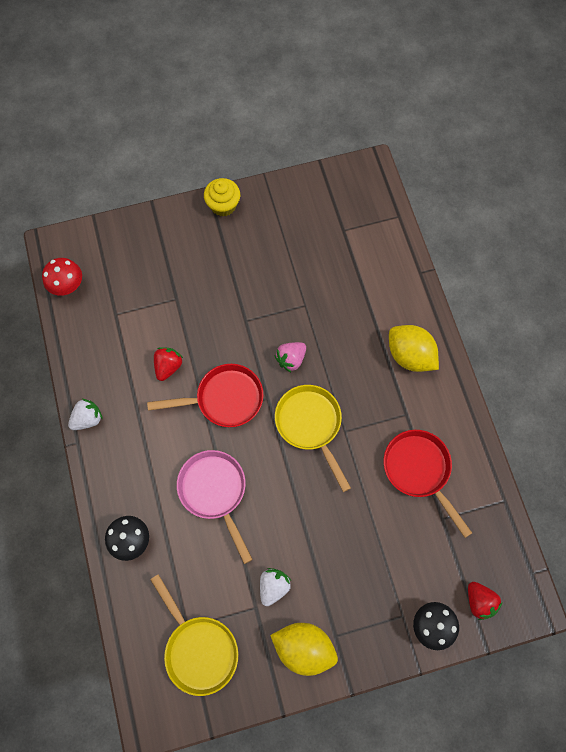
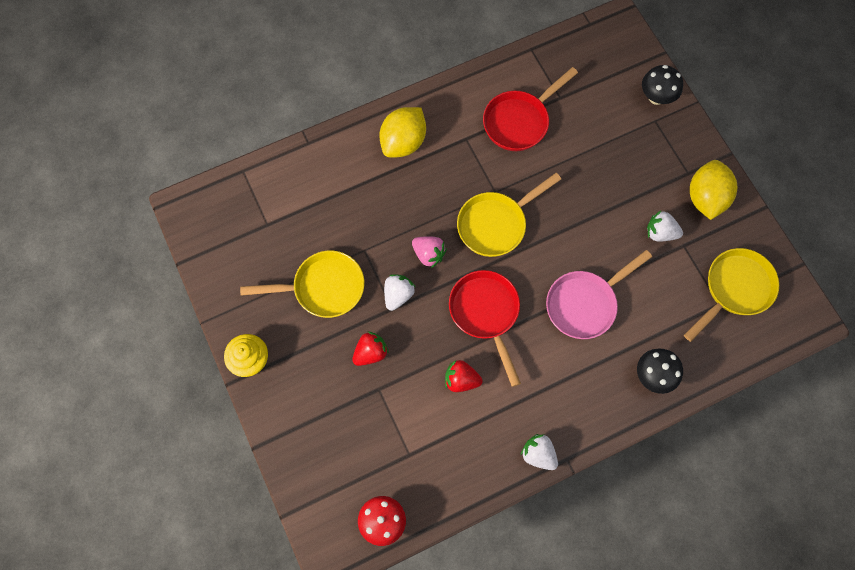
camera: 100 degrees left, 0 degrees up
red strawberry [468,582,502,620] -> red strawberry moved to [352,331,389,366]
none -> yellow pan [240,251,364,318]
none -> white strawberry [384,274,415,311]

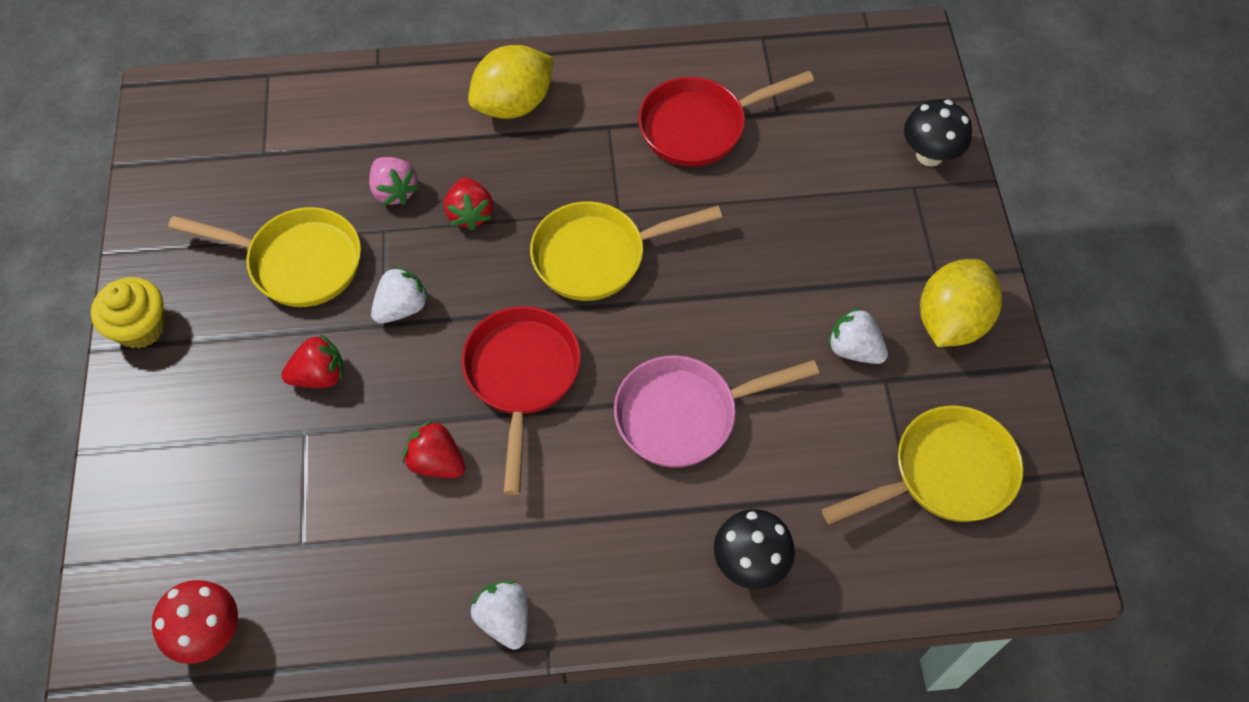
camera: 20 degrees right, 10 degrees down
pink strawberry [412,236,447,268] -> pink strawberry moved to [369,157,420,205]
none -> red strawberry [444,178,493,231]

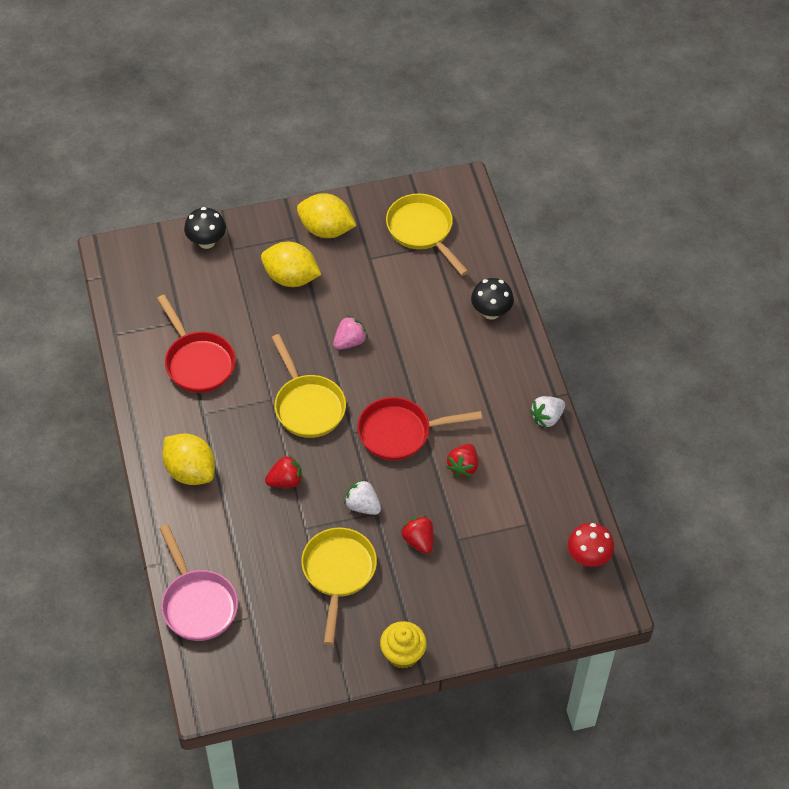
camera: 100 degrees left, 5 degrees down
pink strawberry [369,157,420,205] -> pink strawberry moved to [333,315,368,350]
pink pan [614,355,819,468] -> pink pan moved to [159,524,238,641]
white strawberry [828,307,888,364] -> none
none -> yellow lemon [261,242,321,287]

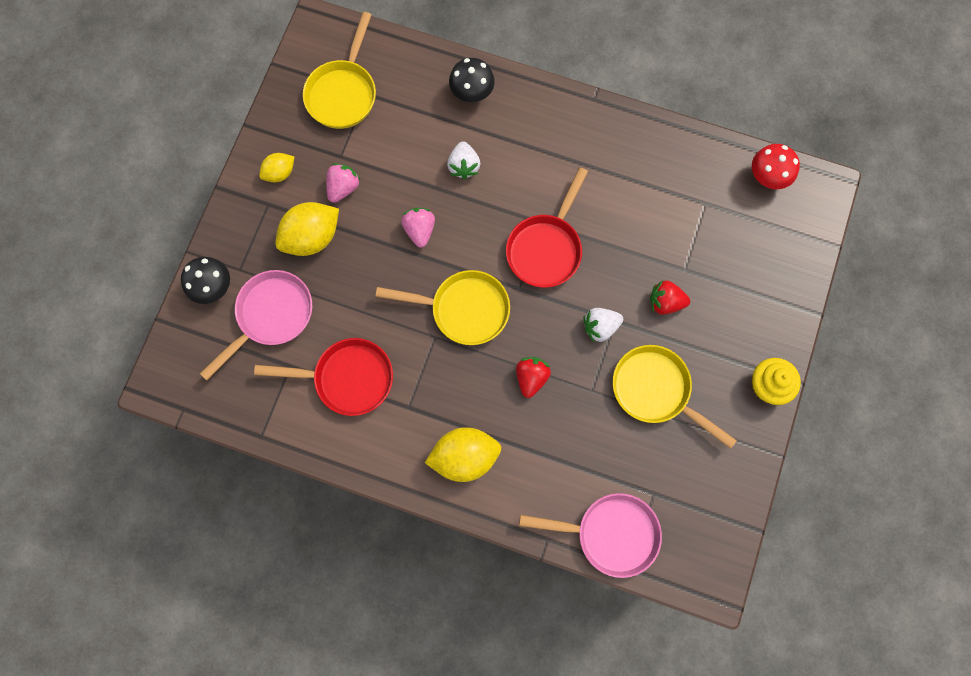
camera: 55 degrees left, 20 degrees up
yellow lemon [297,193,356,238] -> yellow lemon [259,153,294,182], size x0.57
yellow pan [386,194,469,276] -> yellow pan turned 75 degrees counterclockwise [303,12,376,129]
red strawberry [446,444,478,477] -> none
white strawberry [530,396,565,428] -> white strawberry moved to [447,141,480,179]
none -> pink pan [200,270,312,380]
none -> pink strawberry [326,163,361,203]

